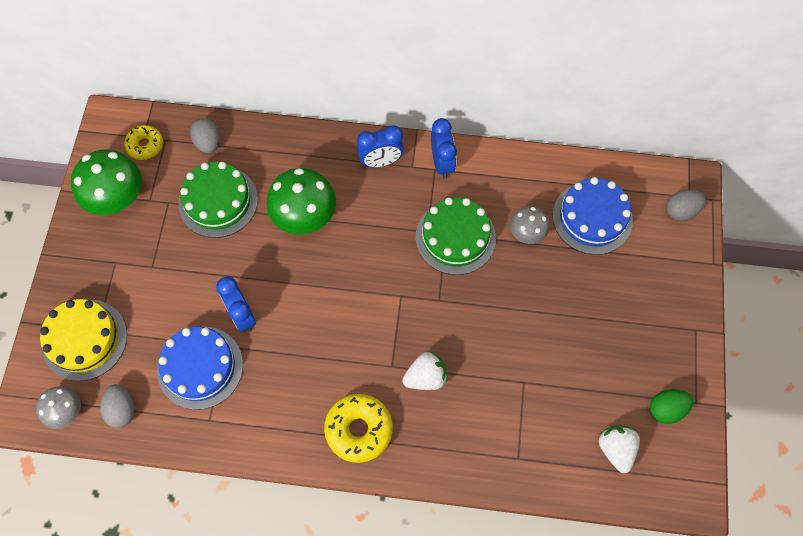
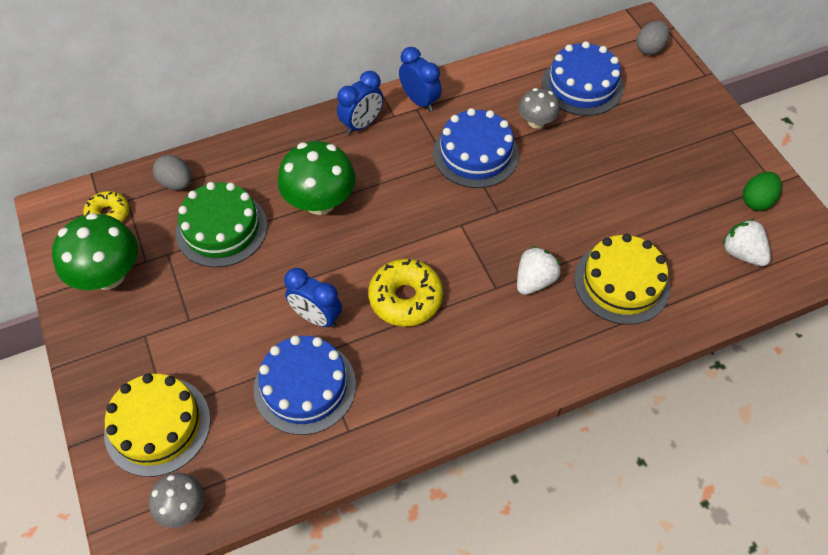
camera: 30 degrees left, 10 degrees down
grey egg [100,384,135,428] -> none
yellow donut [324,394,393,463] -> yellow donut moved to [368,259,443,327]
green cake [416,197,496,275] -> blue cake [433,108,519,188]
none -> yellow cake [574,234,670,325]

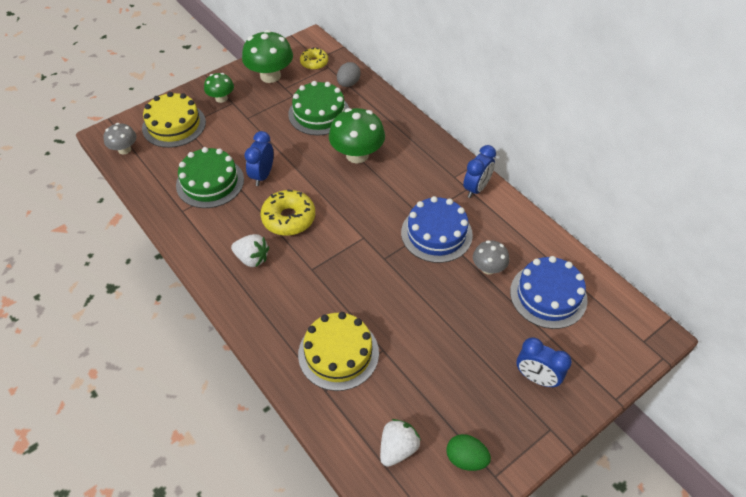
camera: 75 degrees right, 5 degrees down
blue cake [254,335,356,435] -> green cake [176,147,244,208]
blue clock [337,71,383,135] -> blue clock moved to [516,337,572,388]
white strawberry [517,246,560,295] -> white strawberry moved to [231,234,269,267]
grey egg [636,20,670,55] -> none
none -> green mushroom [204,73,234,103]

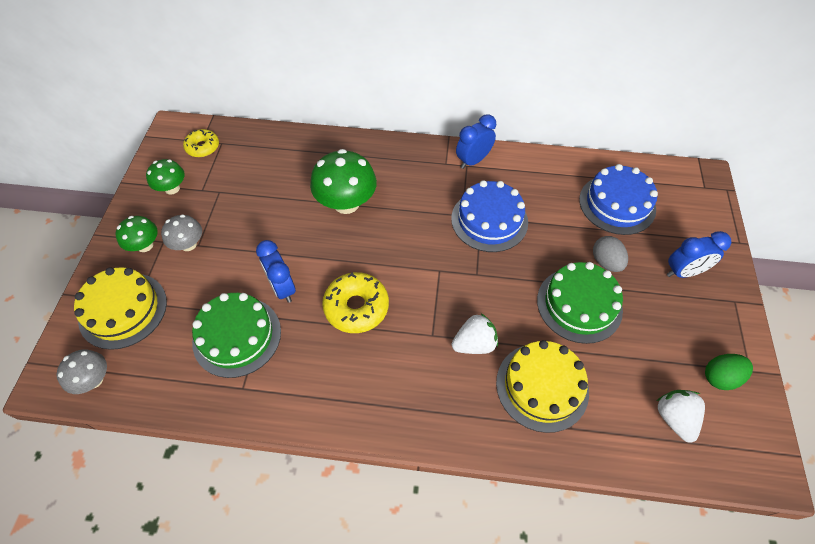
camera: 45 degrees left, 5 degrees up
white strawberry [231,234,269,267] -> white strawberry moved to [452,313,498,354]
green mushroom [242,30,293,83] -> green mushroom [146,159,185,195], size x0.57
green cake [288,81,349,136] -> green cake moved to [537,262,623,344]
grey egg [337,62,361,87] -> grey egg moved to [593,236,628,272]
blue clock [463,145,496,198] -> blue clock turned 120 degrees counterclockwise [456,114,496,169]
grey mushroom [473,240,509,275] -> grey mushroom moved to [161,214,202,251]

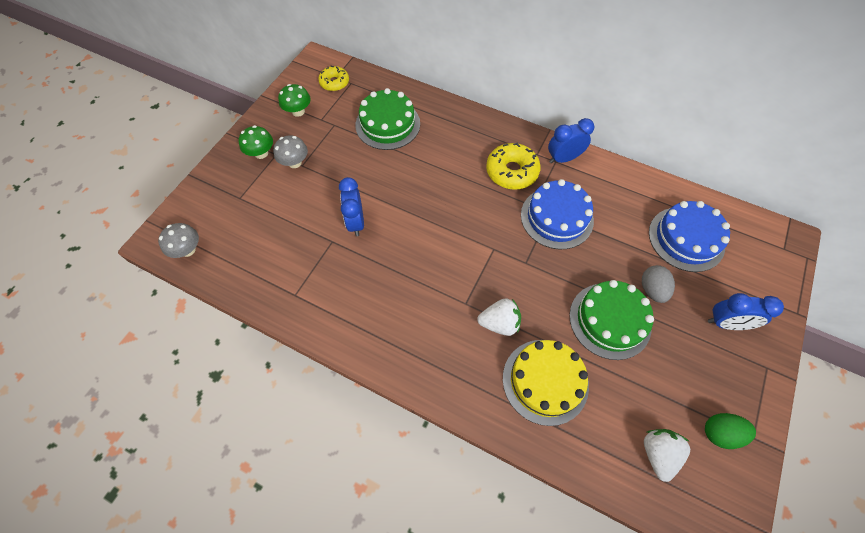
camera: 20 degrees right, 5 degrees up
yellow cake [74,267,167,350] -> none
green cake [192,293,281,378] -> green cake moved to [355,88,420,150]
green mushroom [310,149,377,214] -> none
yellow donut [322,272,389,333] -> yellow donut moved to [486,142,541,190]

